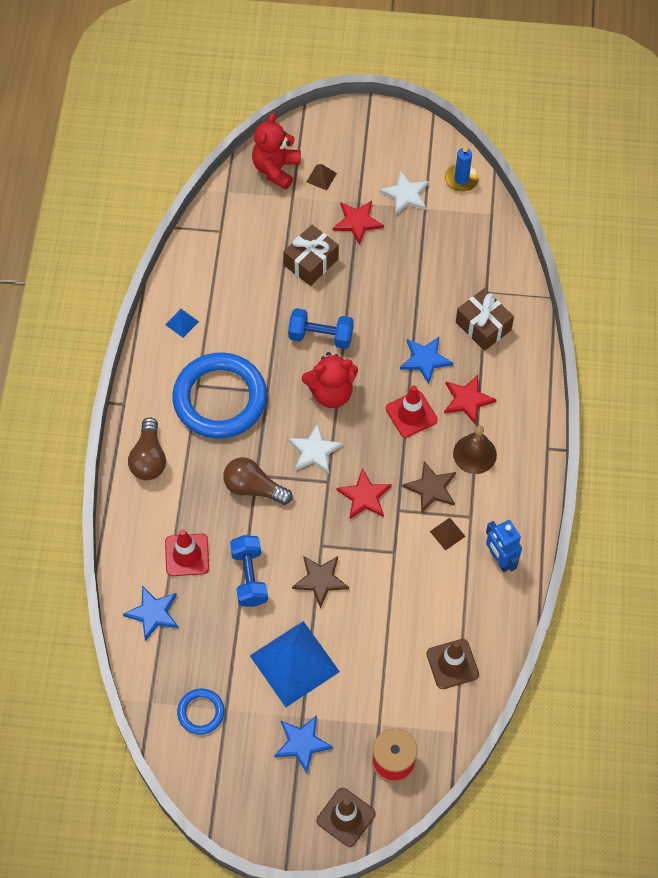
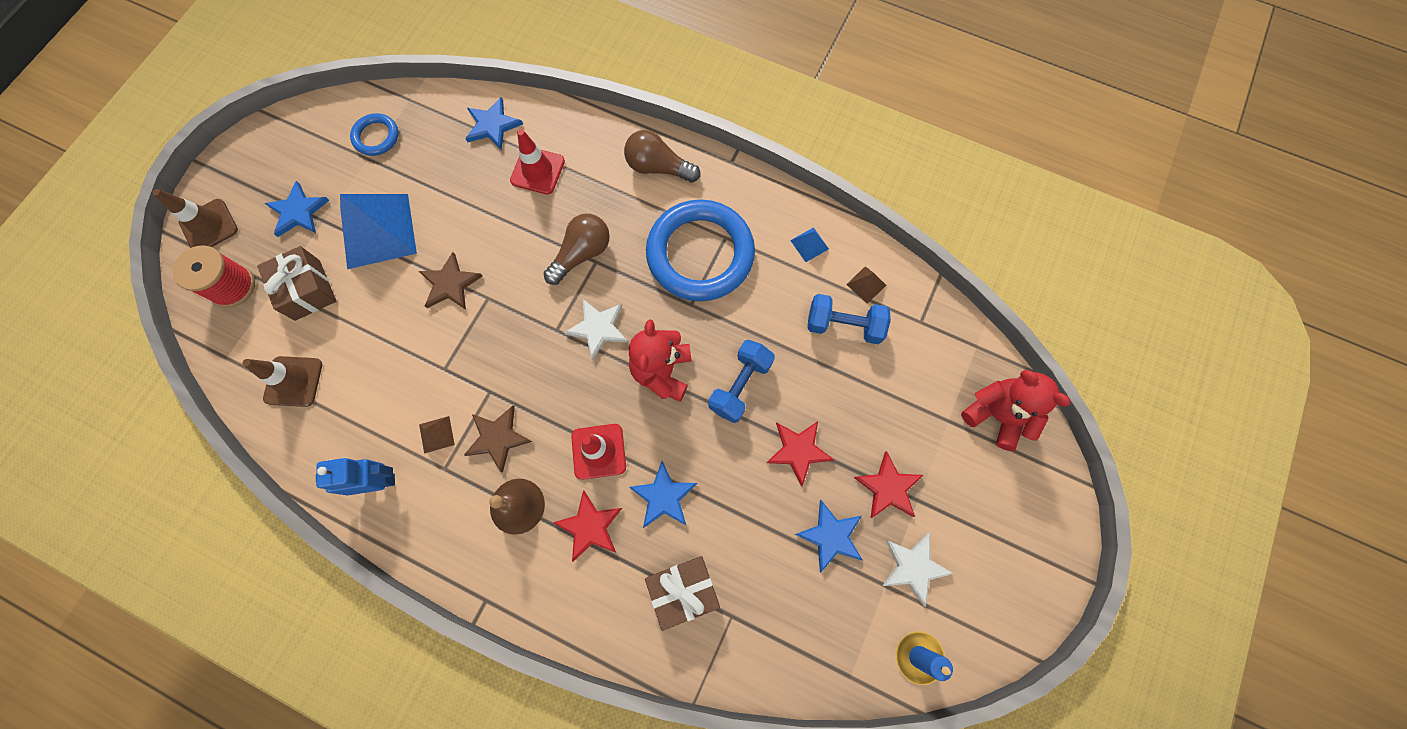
camera: 110 degrees right, 10 degrees up
blue dumbbell [230,535,268,607] -> blue dumbbell moved to [807,294,891,344]
brown gift [283,225,339,286] -> brown gift moved to [257,246,336,321]
brown pyramid [306,164,337,191] -> brown pyramid moved to [846,266,886,304]
red star [336,468,392,519] -> red star moved to [766,421,834,487]
none -> blue star [795,500,862,572]

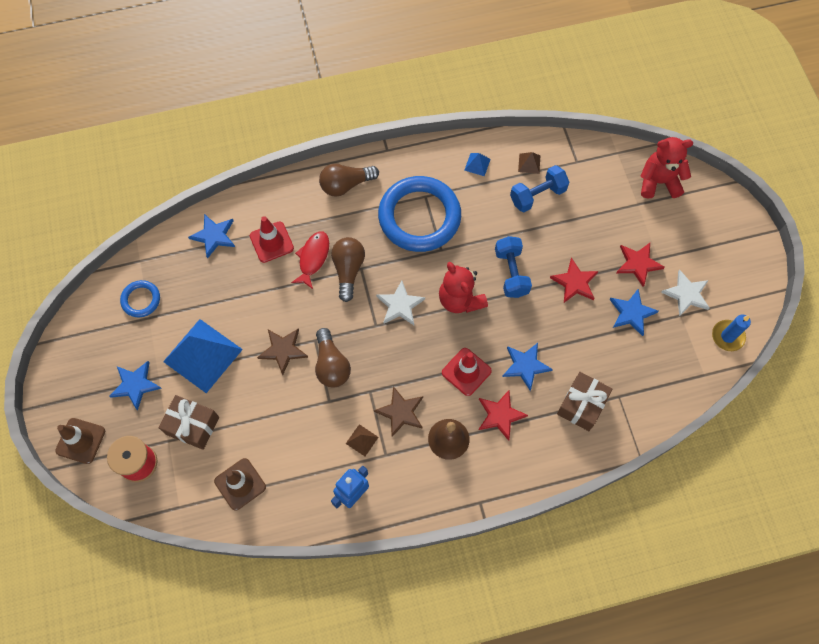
camera: 40 degrees left, 5 degrees down
none -> red fish [291,231,329,289]
none -> brown light bulb [315,328,351,388]

